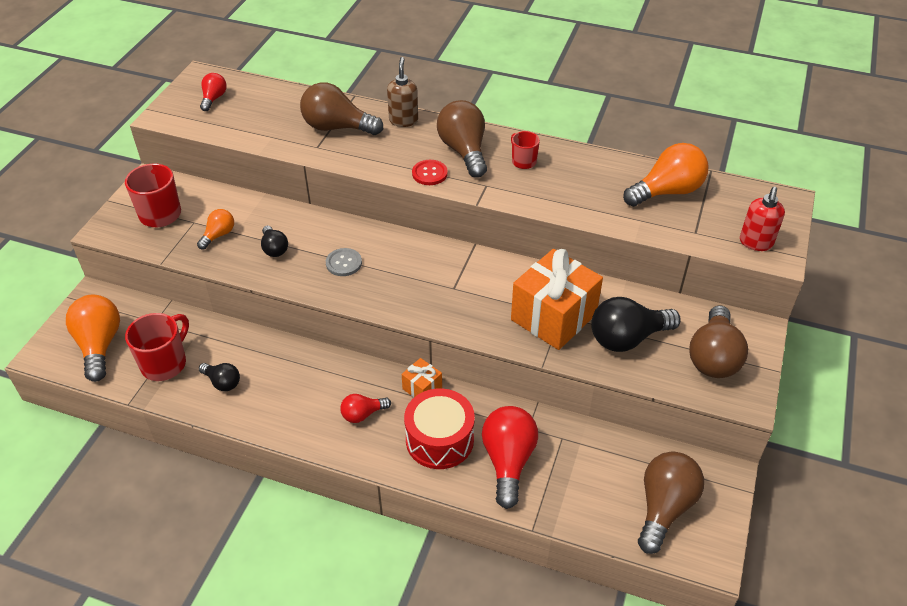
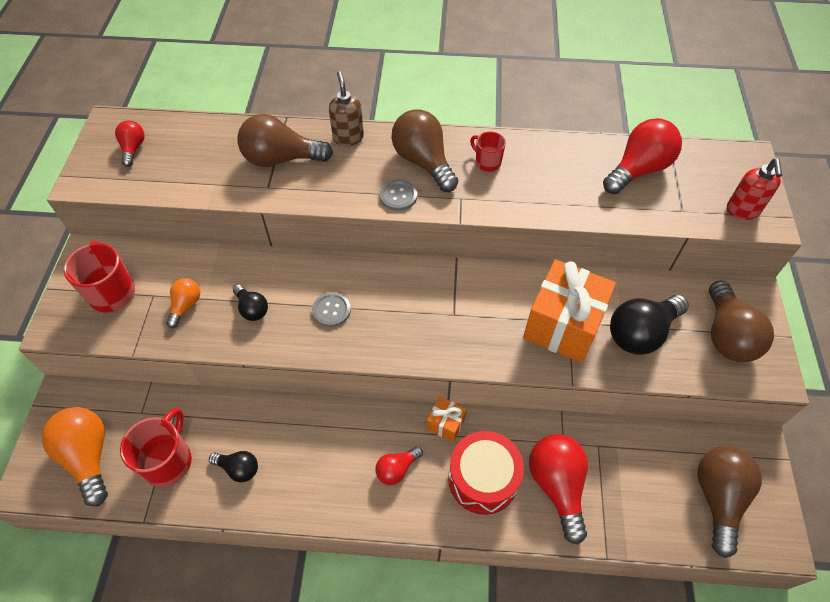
camera: 15 degrees left, 10 degrees up
red button [412,160,448,185] -> grey button [379,179,417,211]
orange light bulb [623,143,709,207] -> red light bulb [603,118,682,194]

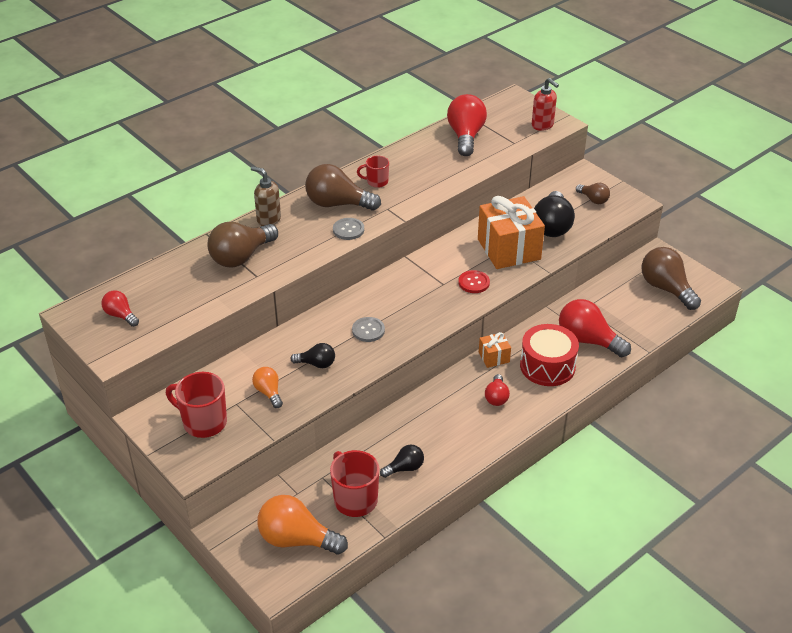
camera: 45 degrees left, 15 degrees down
brown light bulb [709,280,774,362] -> brown light bulb [576,183,610,204], size x0.54
none -> red button [458,270,490,293]

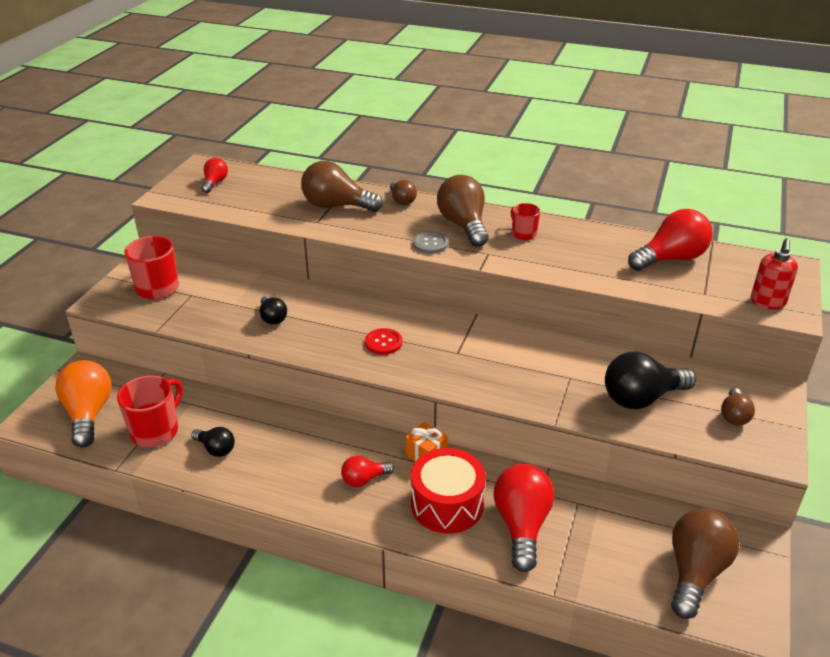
camera: 60 degrees right, 5 degrees down
brown soap dispenser [251,166,281,226] -> brown light bulb [390,180,417,205]
orange light bulb [252,367,283,408] -> none
grey button [352,317,385,342] -> none
red button [458,270,490,293] -> red button moved to [365,328,402,355]
orange gift [478,196,545,269] -> none

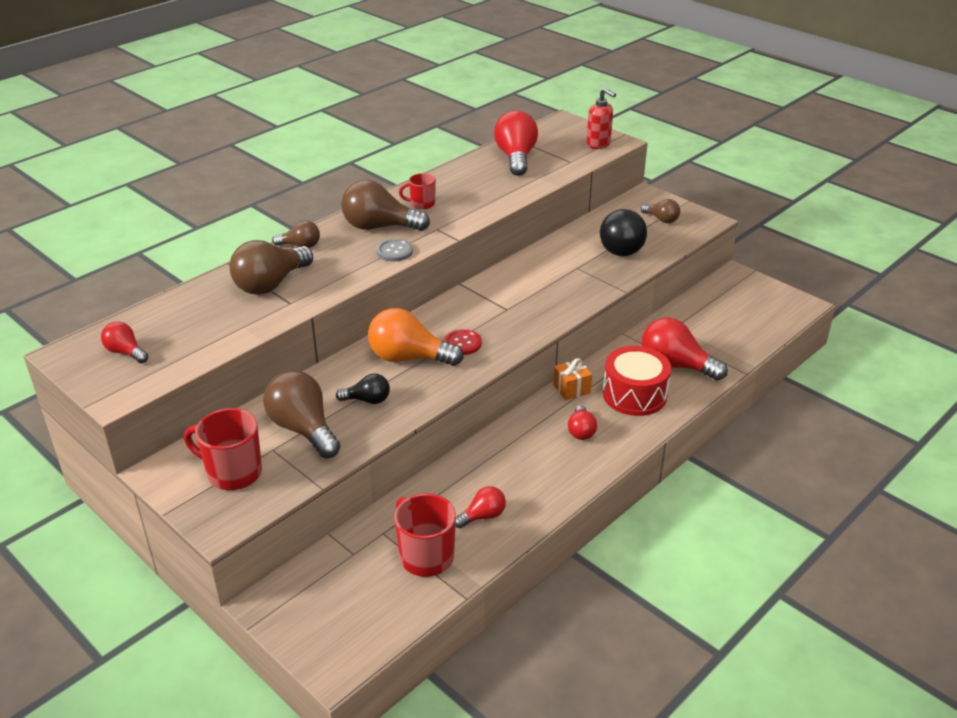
camera: 65 degrees left, 0 degrees up
orange light bulb [55,360,112,448] -> orange light bulb moved to [368,308,464,366]
black light bulb [191,427,235,457] -> red light bulb [455,486,506,528]
brown light bulb [671,508,739,619] -> brown light bulb moved to [263,370,341,458]

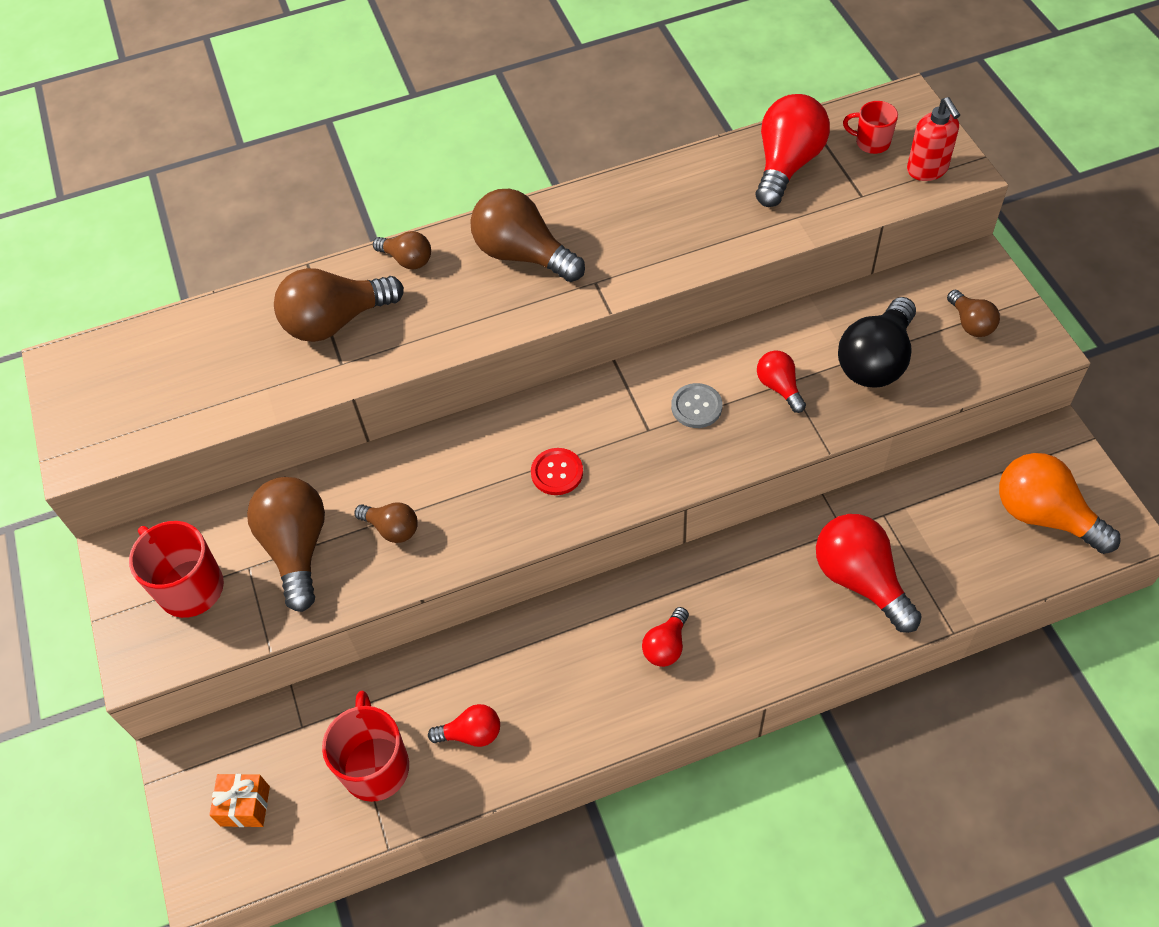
camera: 30 degrees right, 20 degrees up
red light bulb [101,322,148,363] -> red light bulb moved to [757,350,806,413]
black light bulb [336,373,390,404] -> brown light bulb [355,503,418,543]
orange light bulb [368,308,464,366] -> orange light bulb moved to [999,453,1120,554]
grey button [376,239,413,261] -> grey button moved to [671,383,722,428]
red mug [399,173,436,209] -> red mug moved to [843,101,898,154]
orange gift [553,358,592,400] -> orange gift moved to [209,774,270,827]
red drum [603,346,671,416] -> none

